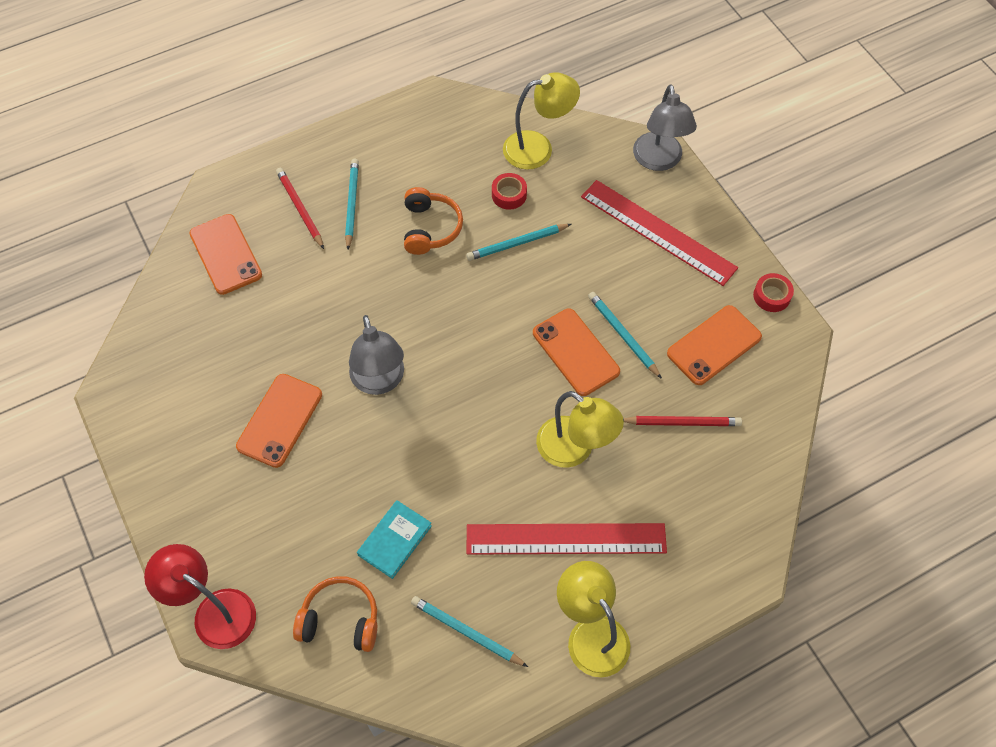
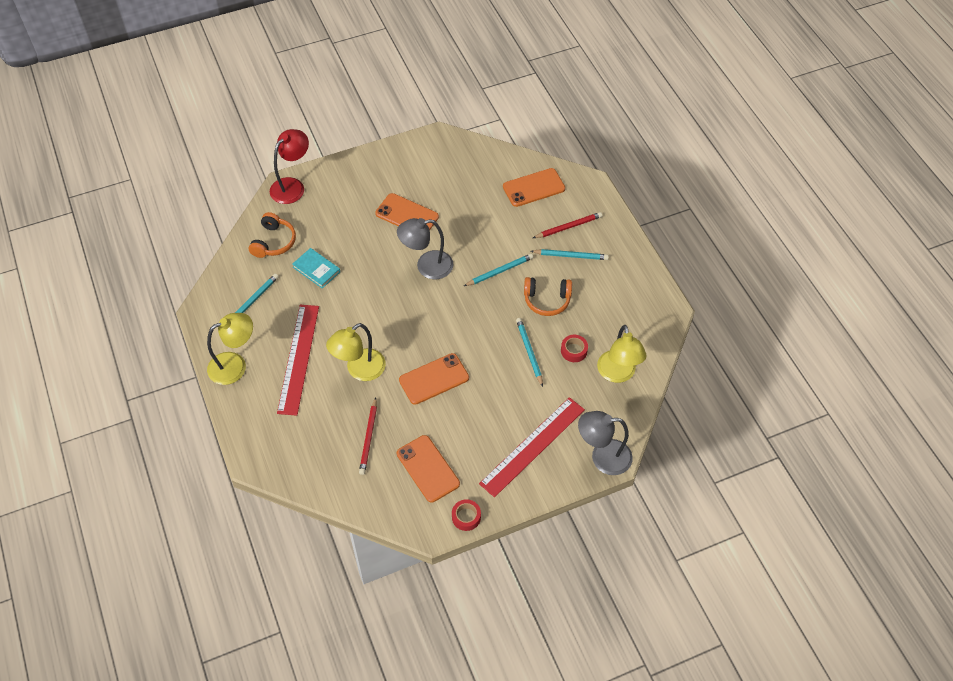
camera: 95 degrees right, 5 degrees down
turquoise pencil [588,292,662,379] -> turquoise pencil moved to [464,254,533,286]

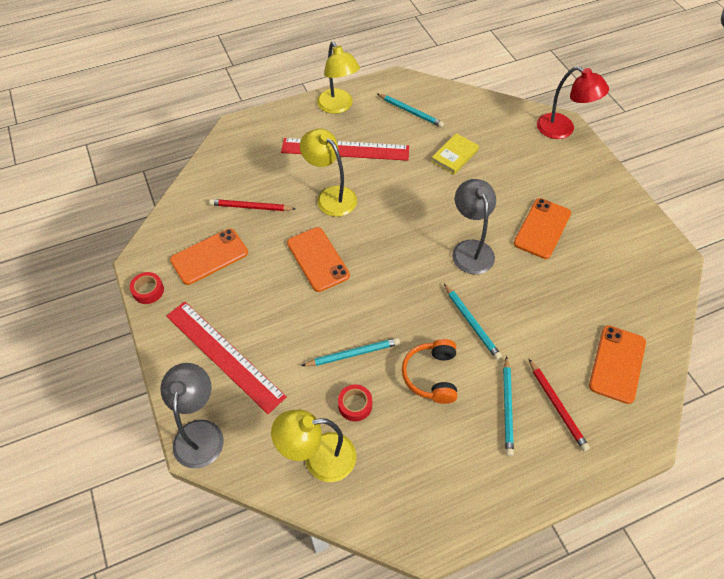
camera: 90 degrees right, 0 degrees up
orange headphones [249,212,296,258] -> none
turquoise book [292,248,340,289] -> yellow book [431,133,479,174]
orange phone [503,168,565,207] -> orange phone turned 45 degrees clockwise [589,325,646,404]

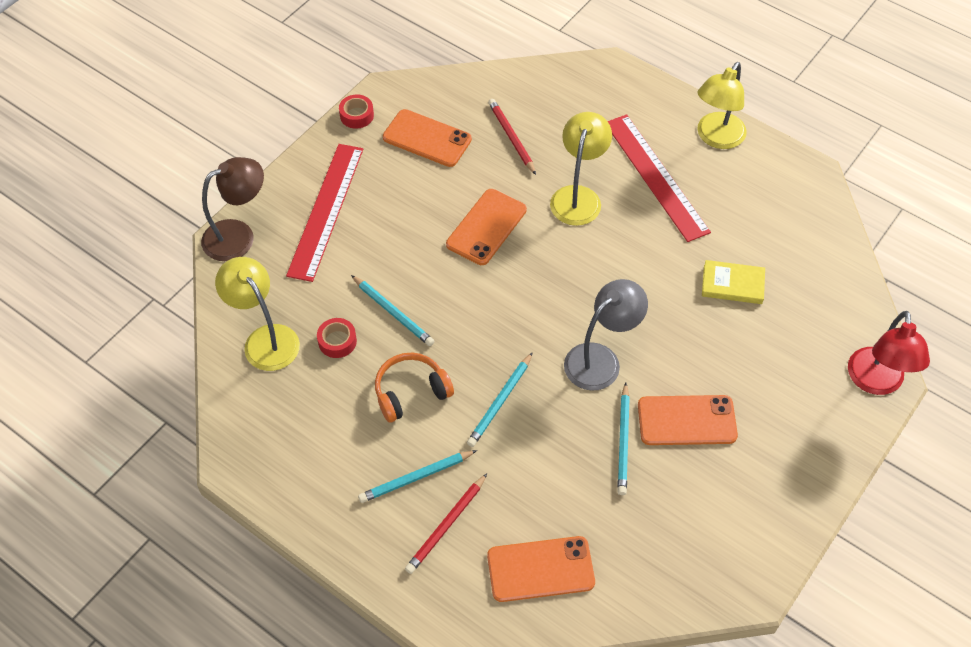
camera: 60 degrees right, 0 degrees up
grey lamp [160,363,223,469] -> brown lamp [201,157,264,261]
turquoise pencil [378,94,444,127] -> turquoise pencil moved to [617,383,630,495]

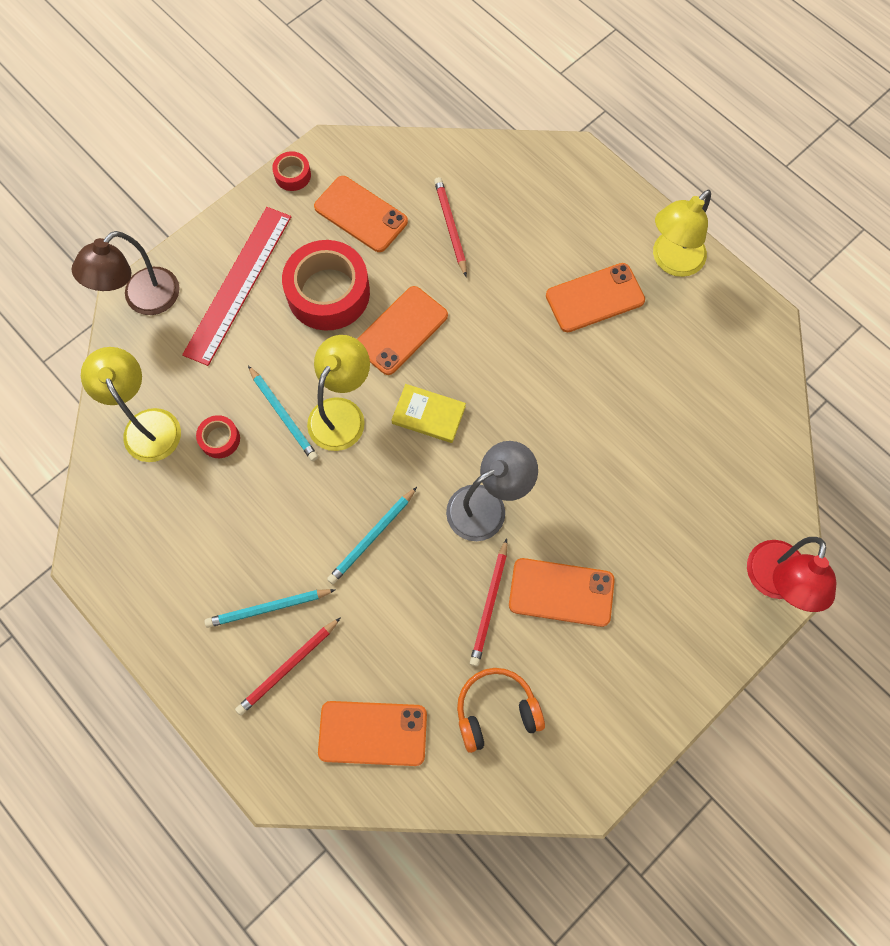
camera: 10 degrees right, 15 degrees up
brown lamp [201,157,264,261] -> brown lamp turned 150 degrees clockwise [72,231,180,315]
orange headphones [375,353,454,422] -> orange headphones moved to [457,668,545,753]
yellow lamp [550,112,612,226] -> yellow lamp moved to [307,335,370,451]
red ruler [608,114,711,242] -> orange phone [546,263,645,332]
turquoise pencil [617,383,630,495] -> red pencil [470,538,507,667]
yellow book [702,260,765,304] -> yellow book moved to [391,384,466,443]
none -> red tape [282,240,370,331]

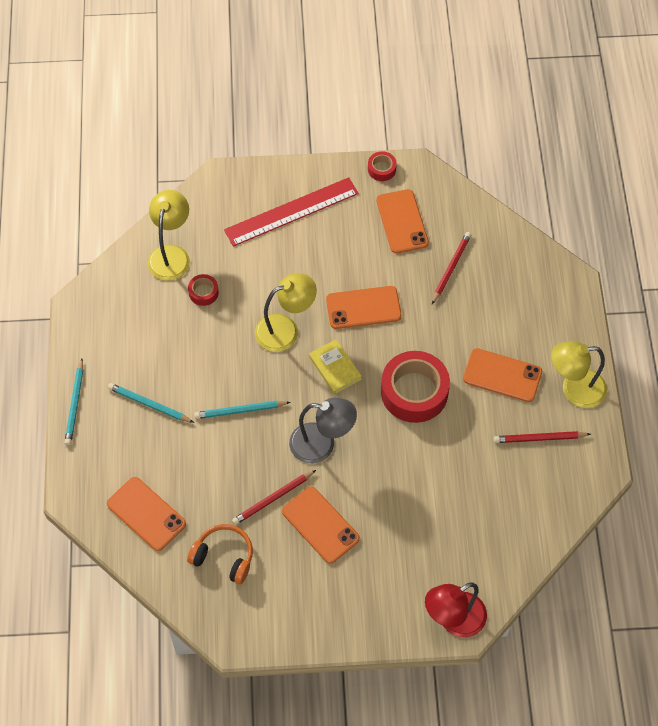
camera: 40 degrees right, 10 degrees down
brown lamp [72,231,180,315] -> none
red pencil [235,617,341,715] -> red pencil moved to [494,431,591,443]
turquoise pencil [248,366,318,461] -> turquoise pencil moved to [64,359,83,445]
red tape [282,240,370,331] -> red tape moved to [381,351,450,423]

